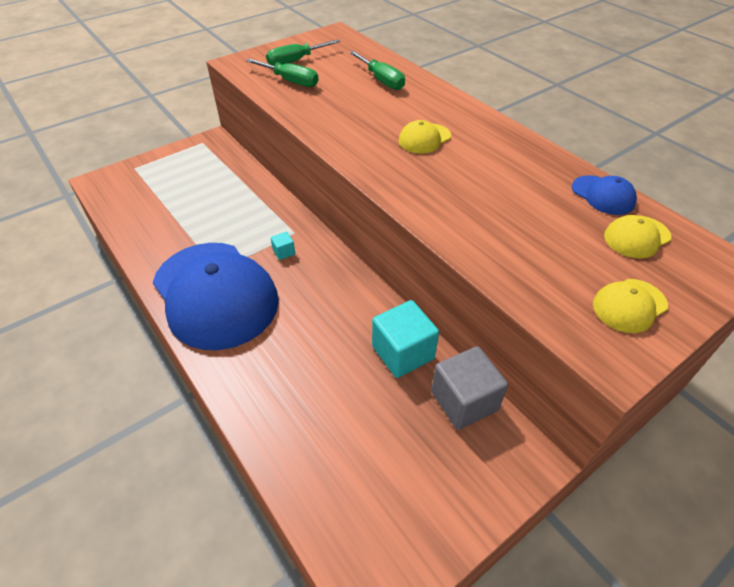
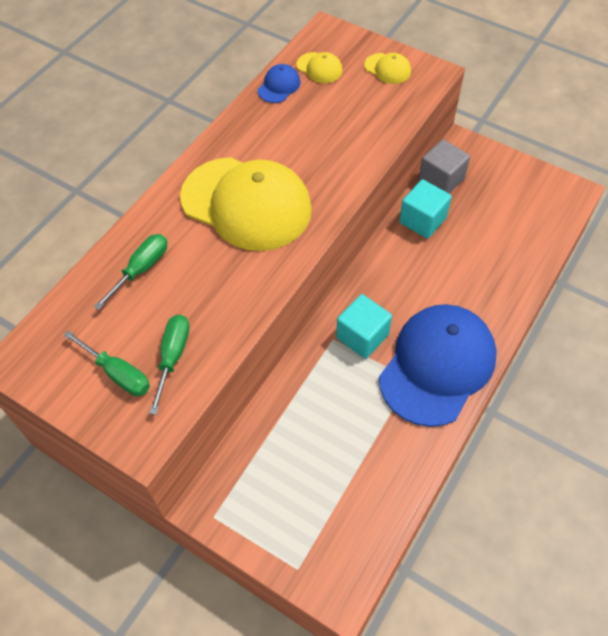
camera: 110 degrees left, 10 degrees up
turquoise cube [271,232,295,260] -> turquoise cube [336,294,392,359], size x2.22
yellow cap [398,120,451,154] -> yellow cap [180,157,312,251], size x2.45

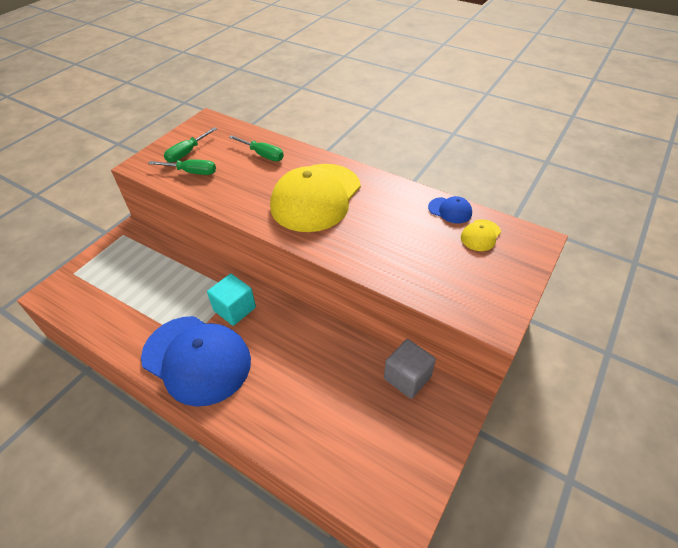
camera: 90 degrees right, 10 degrees down
yellow cap [364,53,411,84] -> none
turquoise cube [399,179,452,239] -> none

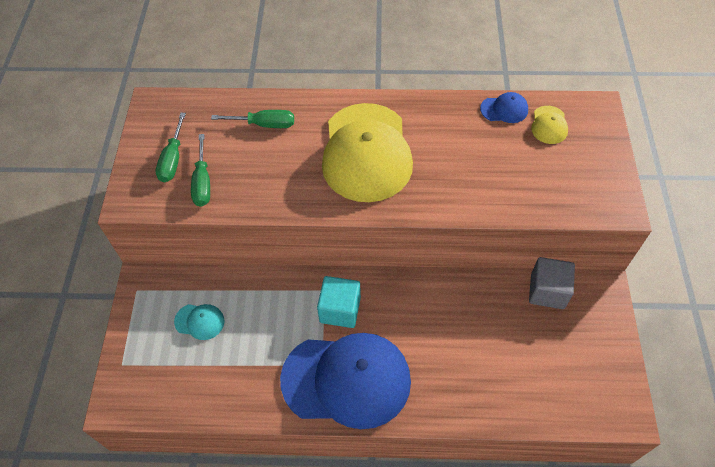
camera: 30 degrees left, 10 degrees up
green screwdriver [148,159,216,175] -> green screwdriver turned 105 degrees clockwise [191,134,210,207]
none -> turquoise cap [174,304,225,340]

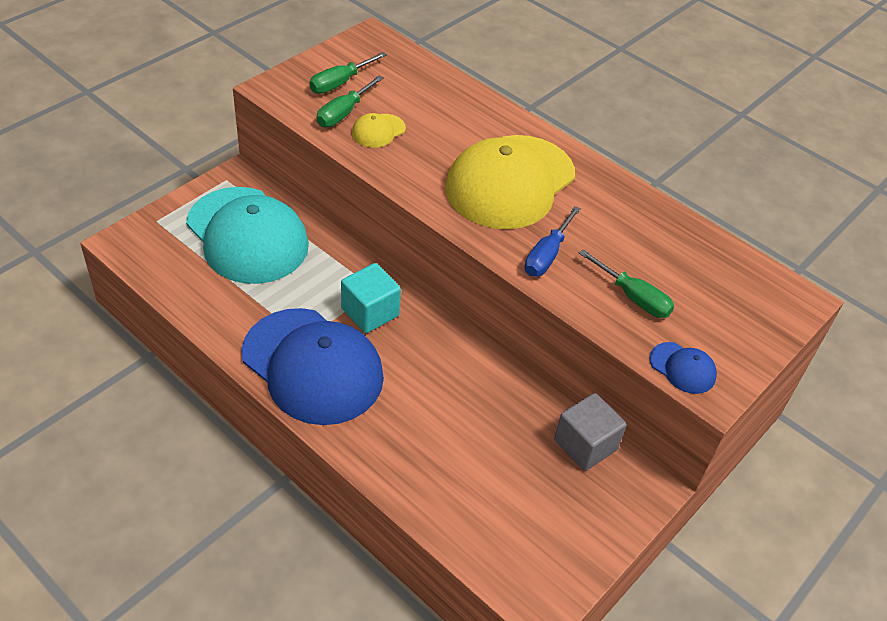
camera: 35 degrees right, 10 degrees down
turquoise cap [174,304,225,340] -> turquoise cap [186,187,309,284], size x2.45
green screwdriver [211,110,294,128] -> green screwdriver moved to [579,249,674,318]
blue cap [480,92,528,123] -> blue cap moved to [650,342,717,394]
yellow cap [531,106,568,144] -> yellow cap moved to [352,113,406,148]
none -> blue screwdriver [525,206,581,276]

